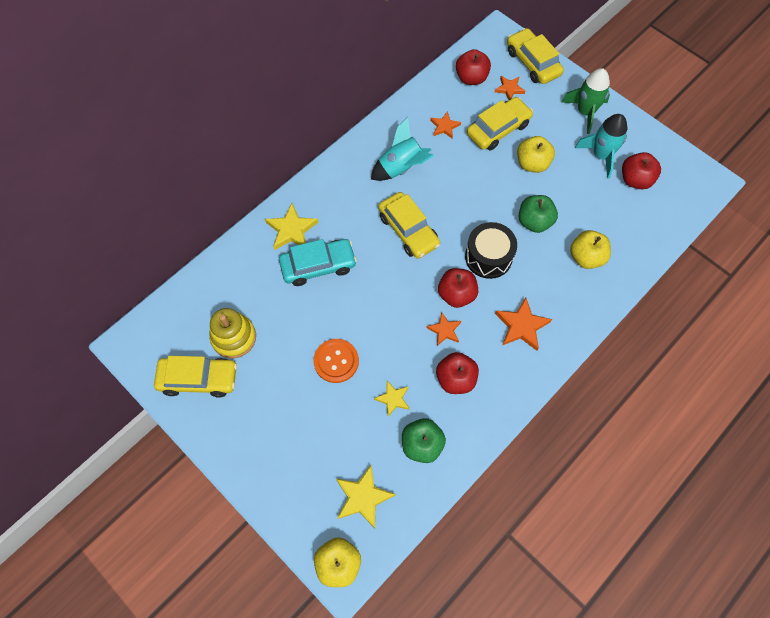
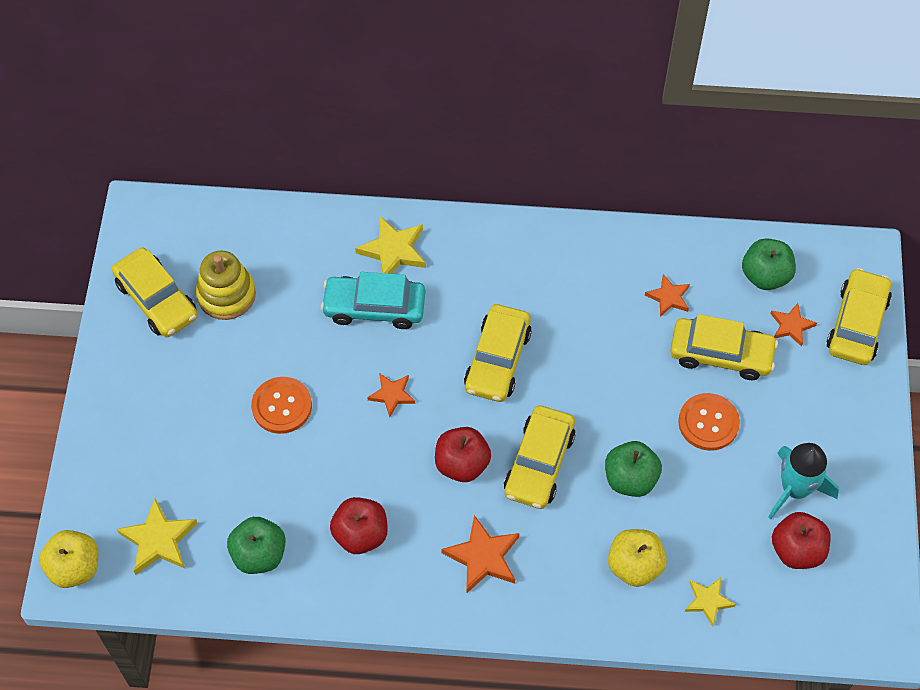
camera: 50 degrees right, 5 degrees down
turquoise car [279,239,357,286] -> turquoise car turned 150 degrees clockwise [321,272,425,329]
turquoise rocket [371,117,434,181] -> none
yellow star [374,381,410,417] -> yellow star moved to [685,577,736,626]
orange star [426,312,461,346] -> orange star moved to [367,373,415,417]
red apple [456,49,491,85] -> green apple [742,238,796,290]
black drum [465,222,517,279] -> yellow car [504,405,575,509]
yellow apple [517,136,555,173] -> orange button [678,393,740,451]
green rocket [562,68,610,134] -> none

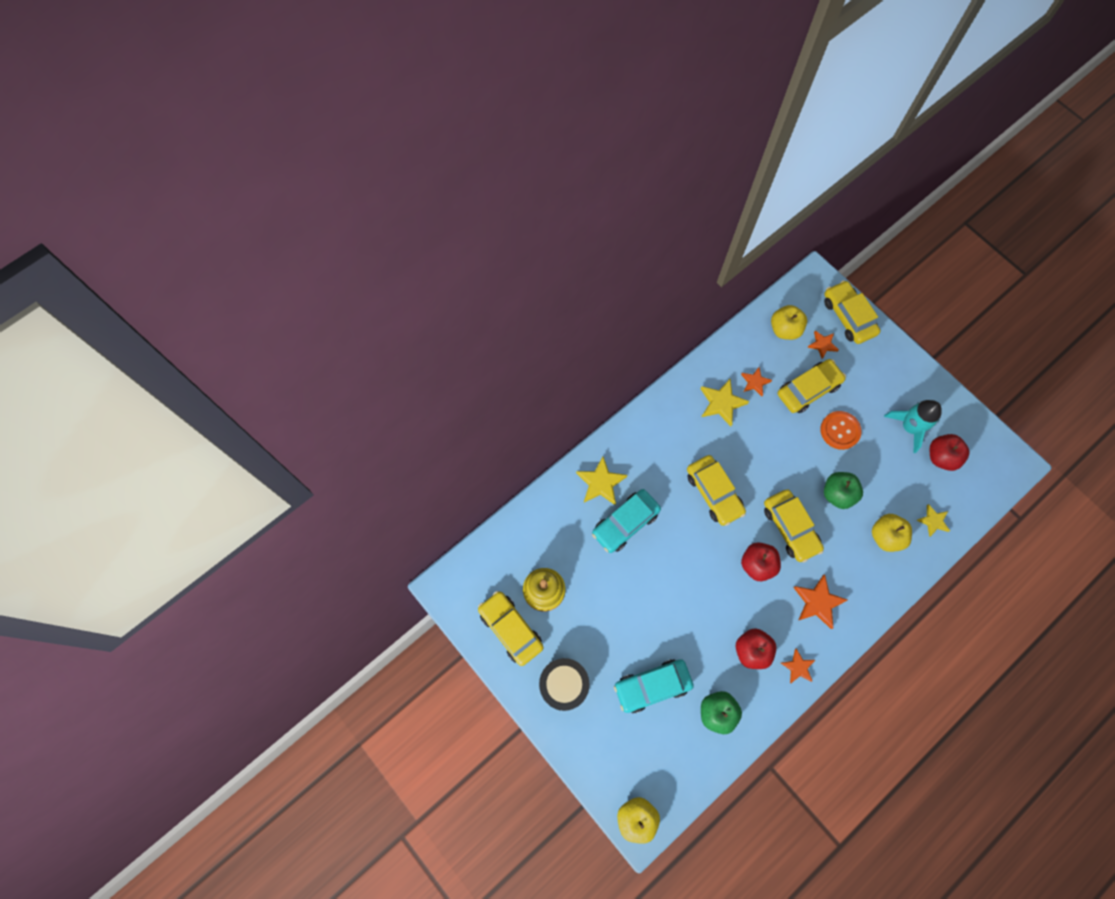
camera: 45 degrees left, 10 degrees up
yellow car [112,248,198,337] -> yellow car turned 135 degrees counterclockwise [478,591,544,666]
yellow star [117,499,198,575] -> yellow star moved to [701,379,749,426]
orange button [251,377,312,434] -> none
orange star [367,373,415,417] -> orange star moved to [781,649,815,683]
green apple [742,238,796,290] -> yellow apple [771,305,807,340]
none -> black drum [539,658,589,711]
none -> turquoise car [614,659,694,713]

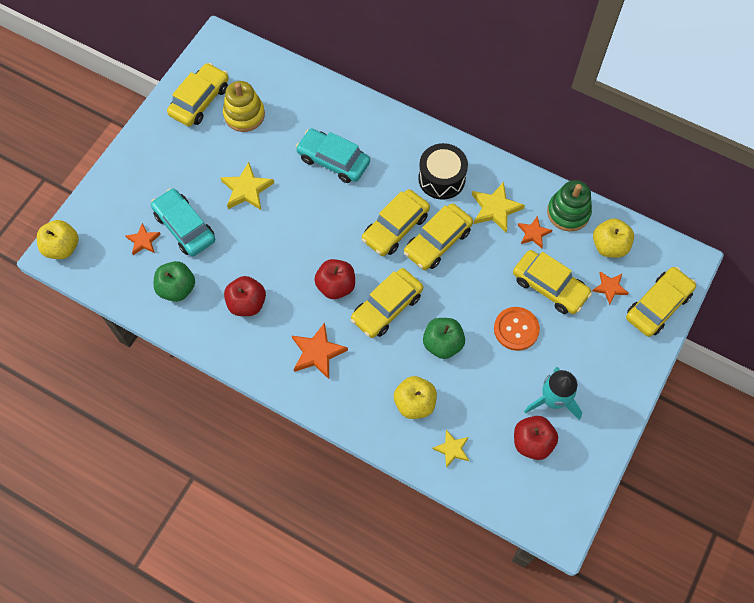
camera: 70 degrees right, 5 degrees down
black drum [539,658,589,711] -> black drum moved to [418,143,468,200]
yellow star [576,456,627,505] -> yellow star moved to [220,162,274,210]
orange star [781,649,815,683] -> orange star moved to [126,223,161,255]
none -> yellow car [404,203,473,270]
none -> green stacking toy [547,180,592,232]

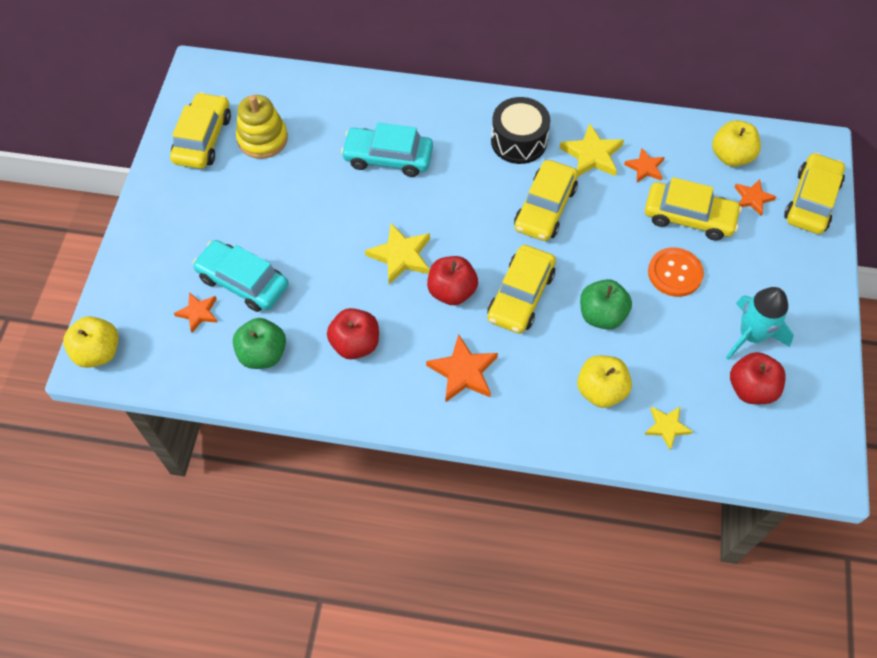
camera: 20 degrees left, 5 degrees down
yellow star [220,162,274,210] -> yellow star moved to [365,223,430,285]
yellow car [362,189,430,256] -> none
green stacking toy [547,180,592,232] -> none

